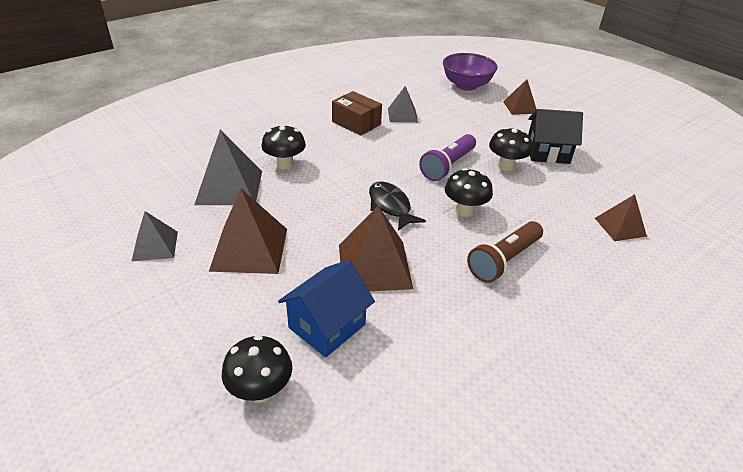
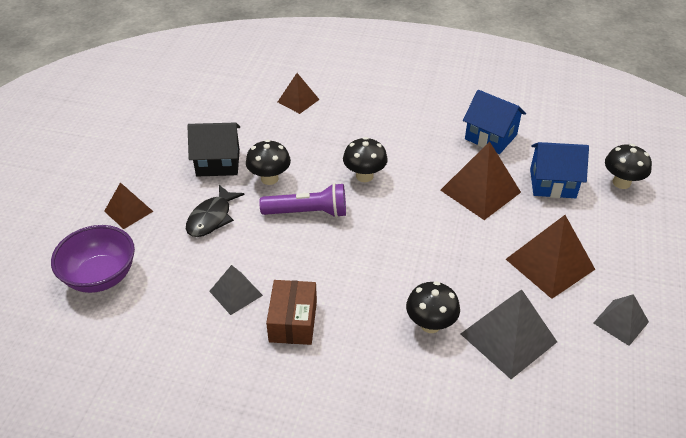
camera: 125 degrees left, 5 degrees up
black fish [369,181,426,231] -> black fish moved to [186,185,245,237]
brown flashlight [467,221,543,283] -> none
black house [528,109,583,164] -> black house turned 60 degrees counterclockwise [187,122,240,176]
none -> blue house [463,90,526,154]

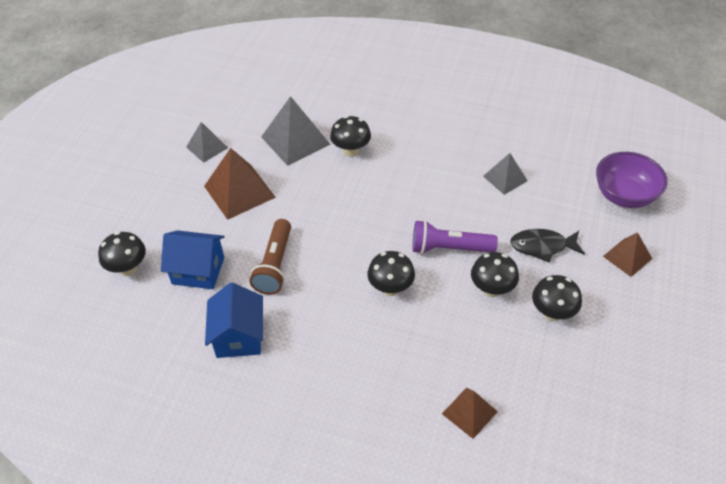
camera: 175 degrees left, 5 degrees up
black fish [186,185,245,237] -> black fish turned 120 degrees counterclockwise [510,229,585,263]
black house [187,122,240,176] -> black mushroom [532,275,582,321]
brown box [266,280,317,345] -> none
brown pyramid [441,141,521,220] -> brown flashlight [250,219,291,295]
blue house [463,90,526,154] -> blue house turned 45 degrees clockwise [205,282,263,358]

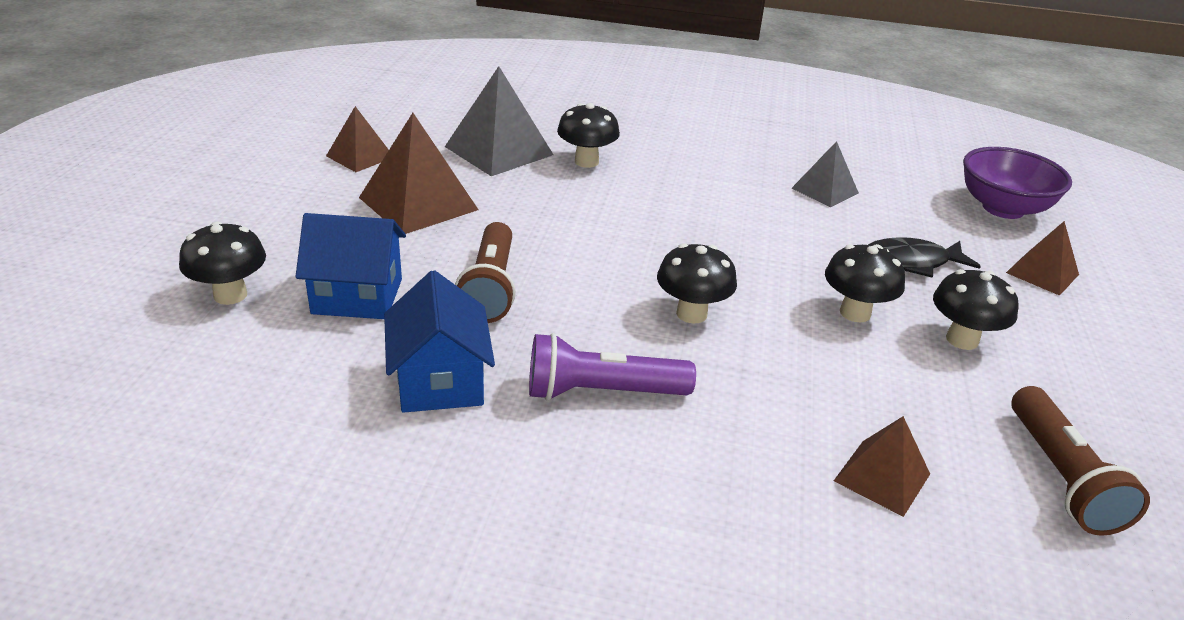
camera: 10 degrees left, 15 degrees down
grey pyramid [186,122,228,163] -> brown pyramid [326,106,389,172]
purple flashlight [412,220,498,254] -> purple flashlight moved to [529,333,696,401]
none -> brown flashlight [1012,386,1150,536]

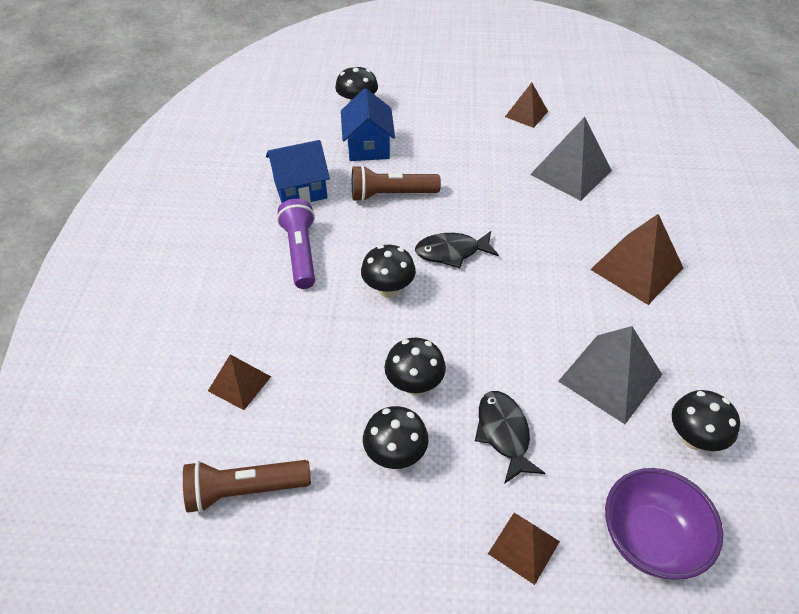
camera: 85 degrees right, 15 degrees up
brown pyramid [359,113,478,234] -> brown pyramid moved to [590,214,683,305]
black mushroom [557,103,620,168] -> black mushroom moved to [672,390,740,451]
grey pyramid [792,141,859,207] -> grey pyramid [558,326,662,424], size x1.68
none -> black fish [415,231,499,268]

